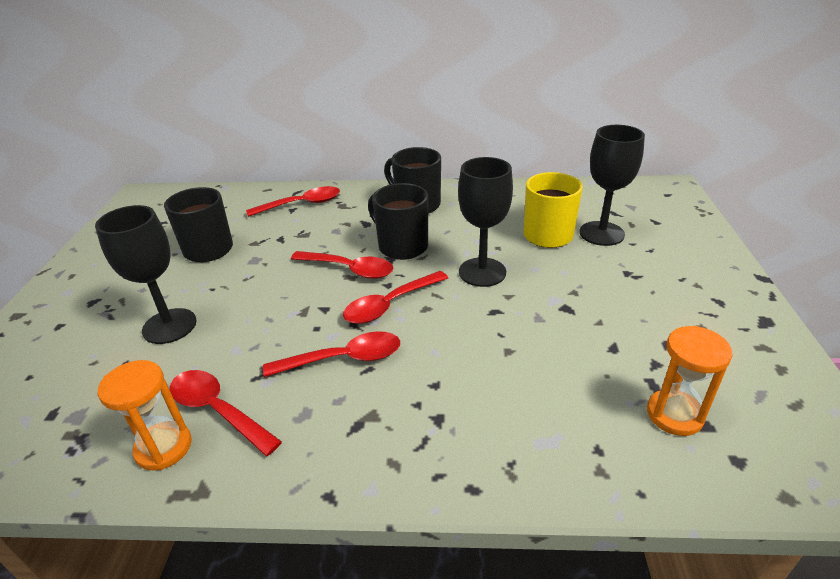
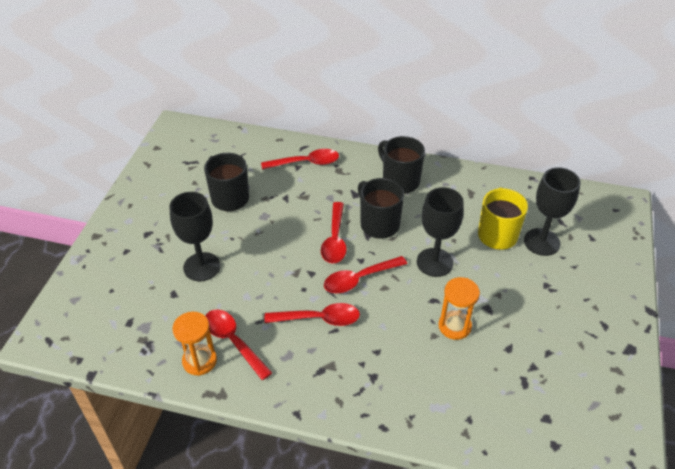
camera: 10 degrees right, 10 degrees up
red spoon [291,251,393,279] -> red spoon turned 60 degrees clockwise [321,202,347,263]
orange hourglass [647,326,733,436] -> orange hourglass moved to [439,277,480,340]

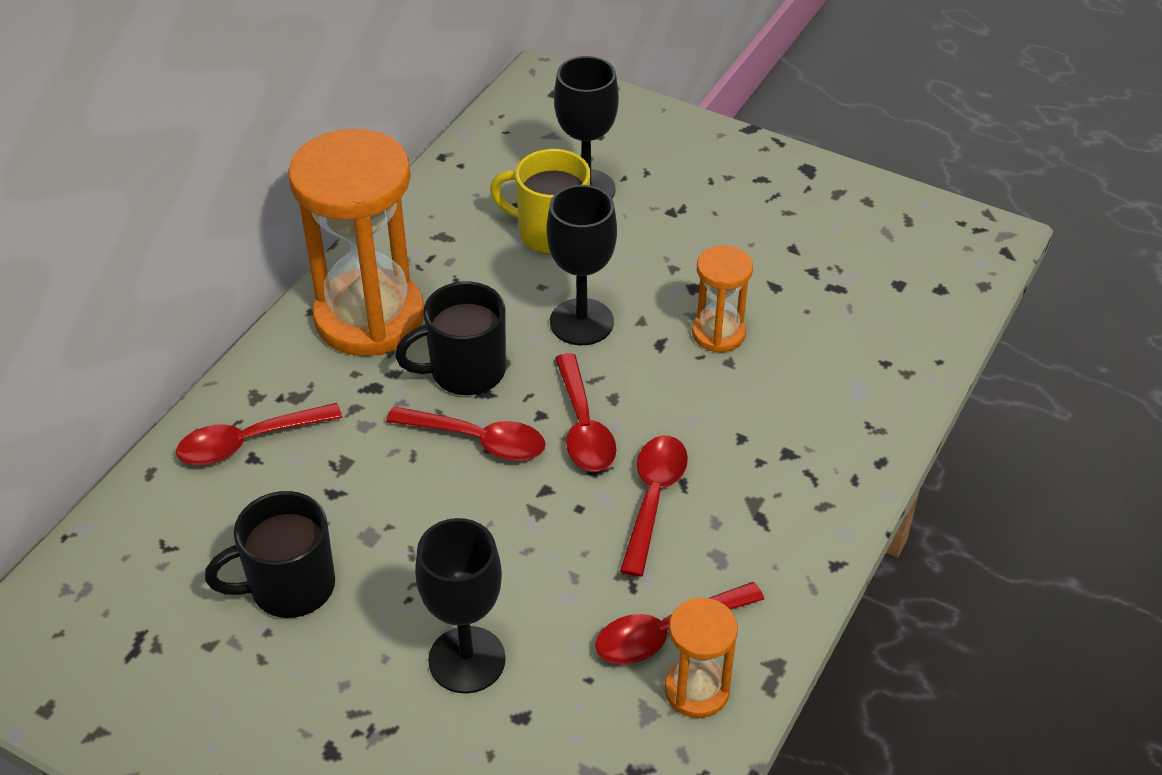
camera: 75 degrees left, 0 degrees up
red spoon [261,149,339,169] -> red spoon turned 120 degrees counterclockwise [176,403,342,465]
black mug [378,136,425,194] -> orange hourglass [288,129,424,356]

